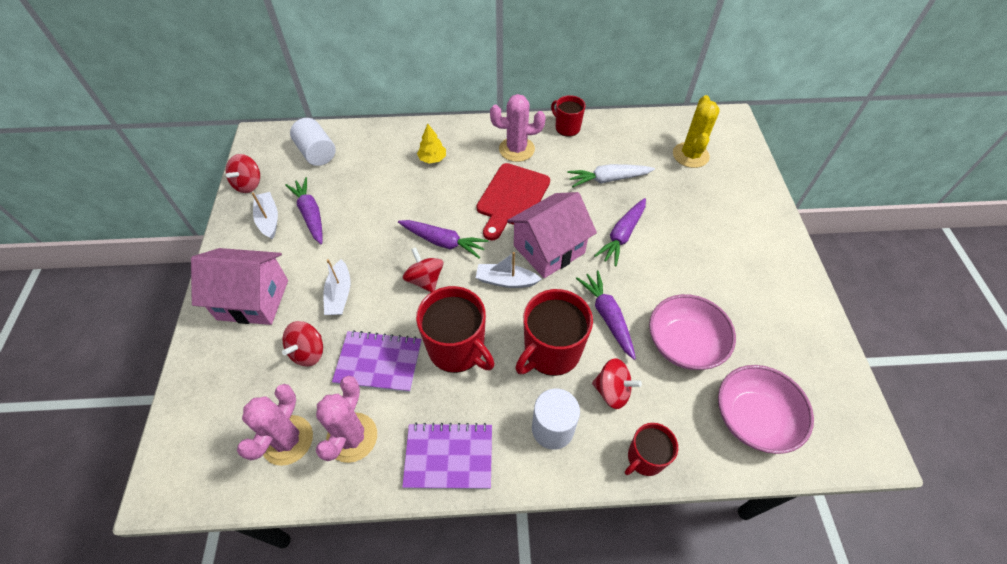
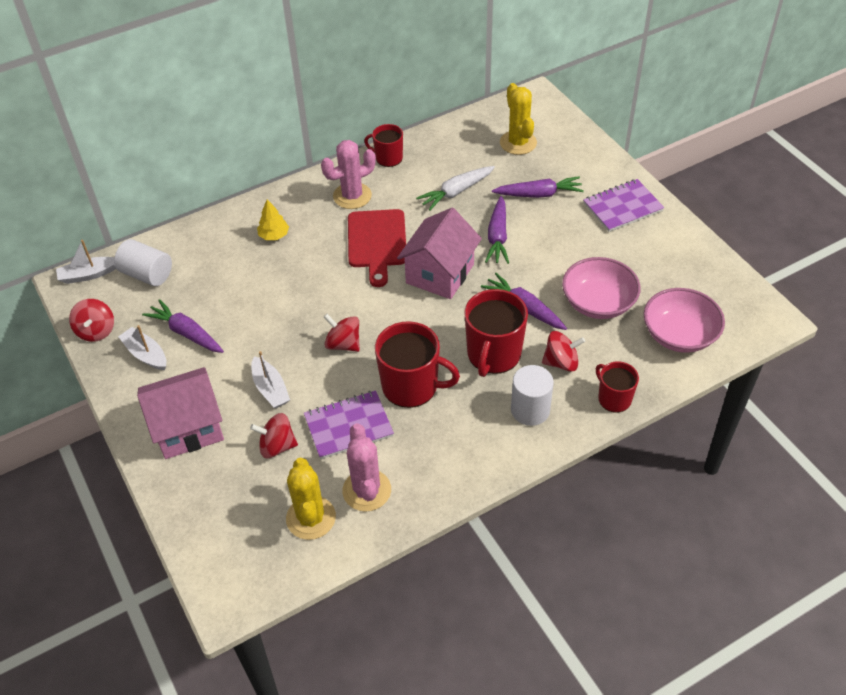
camera: 25 degrees left, 5 degrees down
pink cactus [237,384,313,466] -> yellow cactus [286,458,336,540]
red spinning top [282,321,323,367] -> red spinning top turned 90 degrees clockwise [250,413,298,458]
purple carrot [398,220,488,259] -> purple carrot moved to [492,176,584,198]
purple notebook [402,423,492,489] -> purple notebook moved to [583,179,665,232]
white boat [475,252,542,288] -> white boat moved to [56,240,116,284]
red mug [625,423,678,476] -> red mug turned 120 degrees clockwise [596,361,639,413]

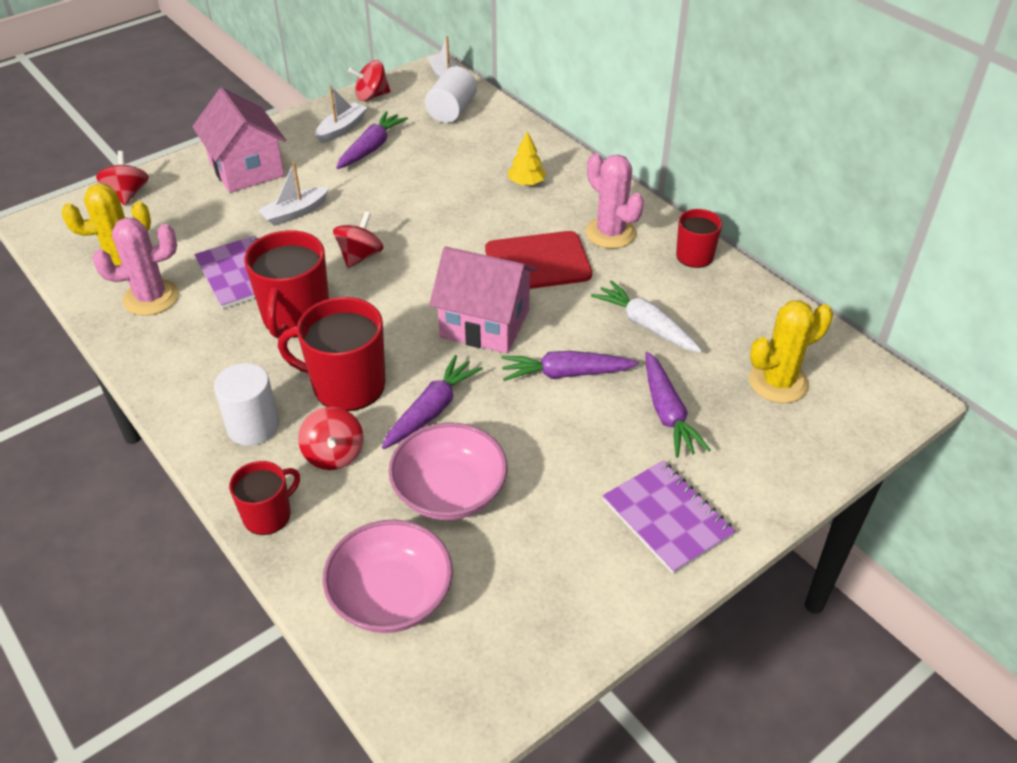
camera: 80 degrees right, 5 degrees down
red spinning top [250,413,298,458] -> red spinning top moved to [96,151,149,205]

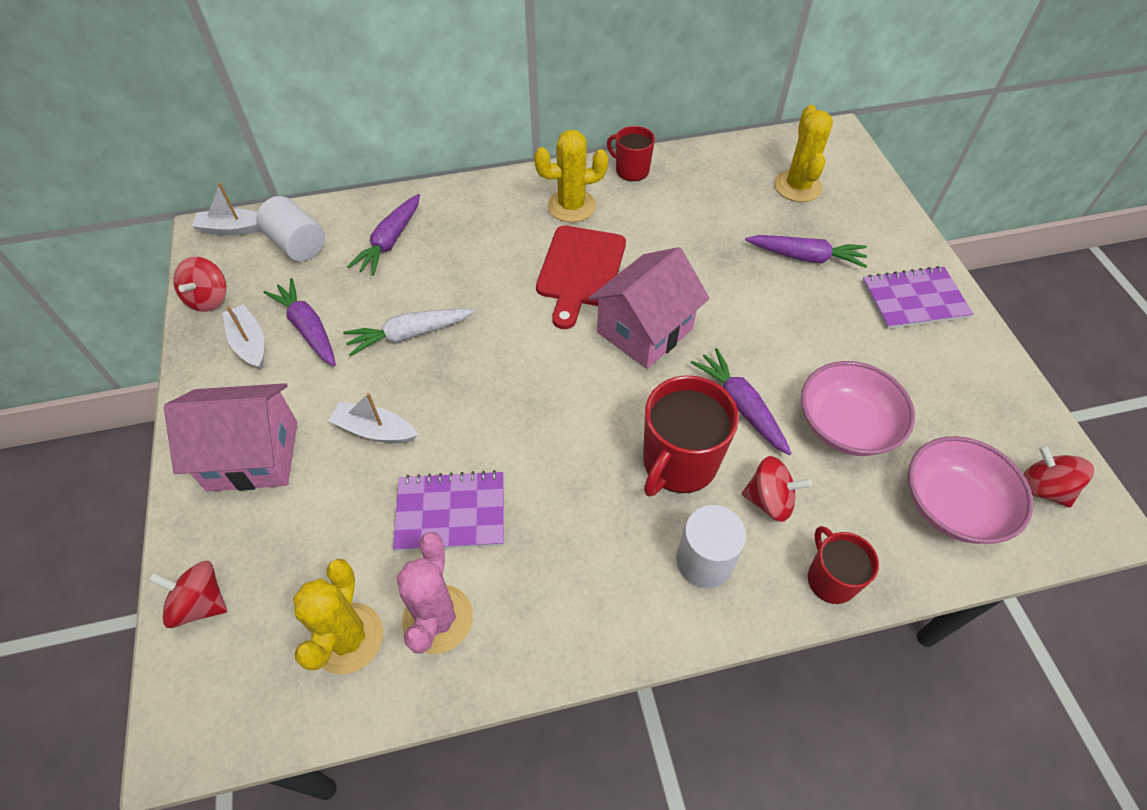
camera: 65 degrees left, 10 degrees up
red mug [244,230,329,338] -> none
white boat [258,162,329,226] -> white boat turned 120 degrees clockwise [328,393,418,443]
red spinning top [333,211,384,268] -> red spinning top moved to [1023,444,1094,507]
purple carrot [501,351,639,381] -> purple carrot moved to [347,194,420,276]
yellow tree [508,131,546,185] -> none
pink cactus [585,153,644,249] -> yellow cactus [534,130,608,222]
white carrot [591,280,702,353] -> white carrot moved to [343,309,474,357]

